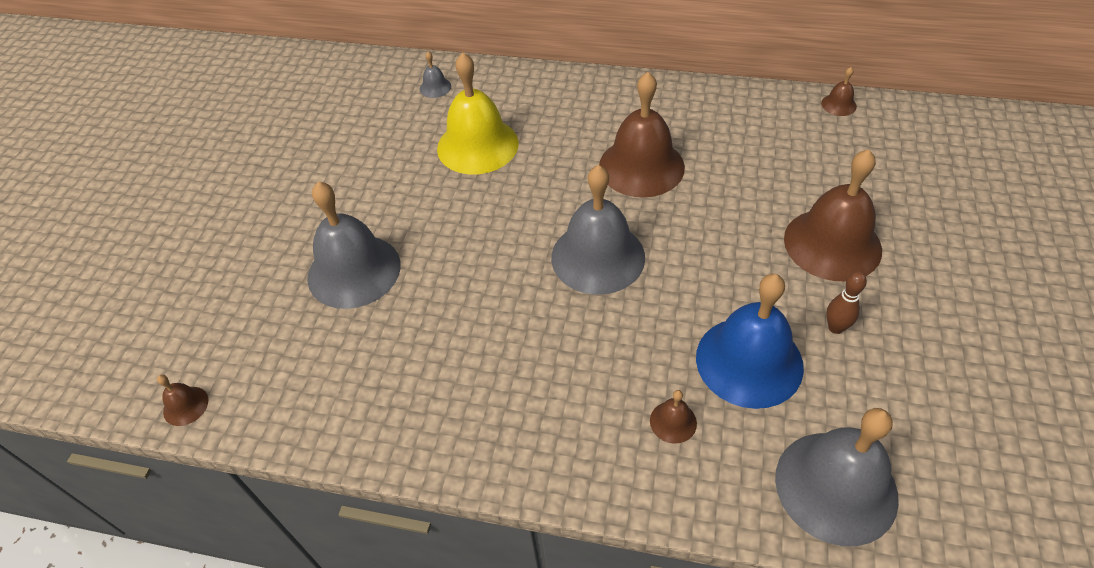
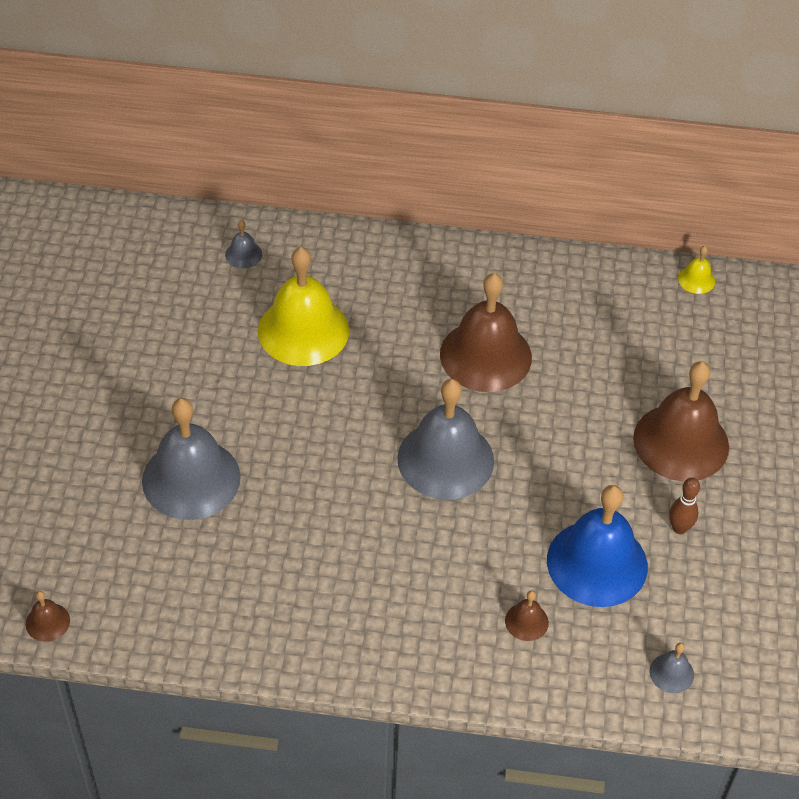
camera: 10 degrees left, 0 degrees up
grey bell [775,408,899,546] -> grey bell [650,643,694,693], size x0.42
brown bell [821,67,857,116] -> yellow bell [678,246,715,294]

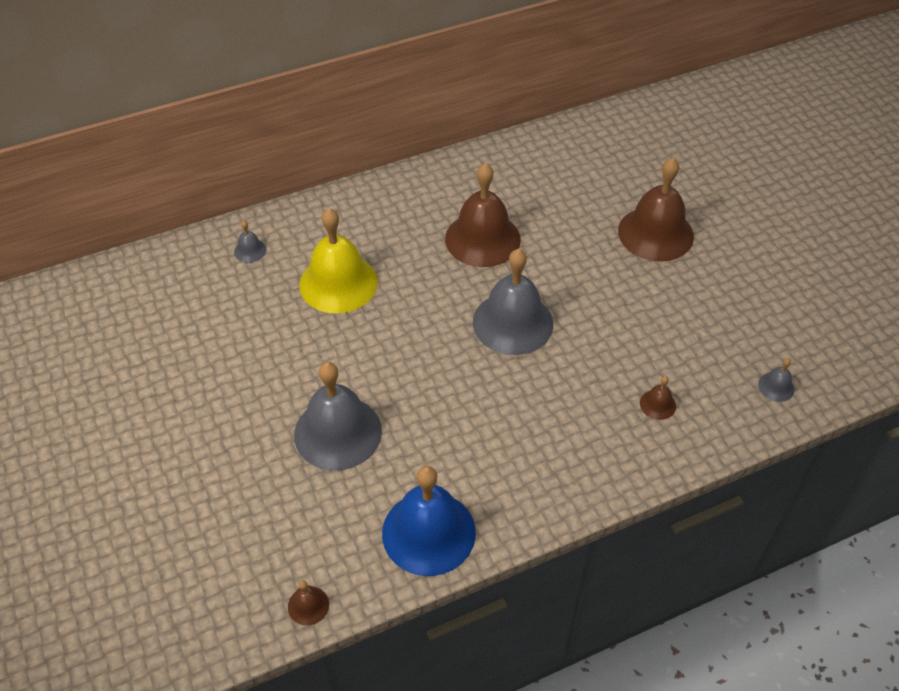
camera: 30 degrees left, 0 degrees up
blue bell [547,485,648,607] -> blue bell moved to [382,466,476,576]
brown bowling pin [669,478,700,534] -> none
yellow bell [678,246,715,294] -> none

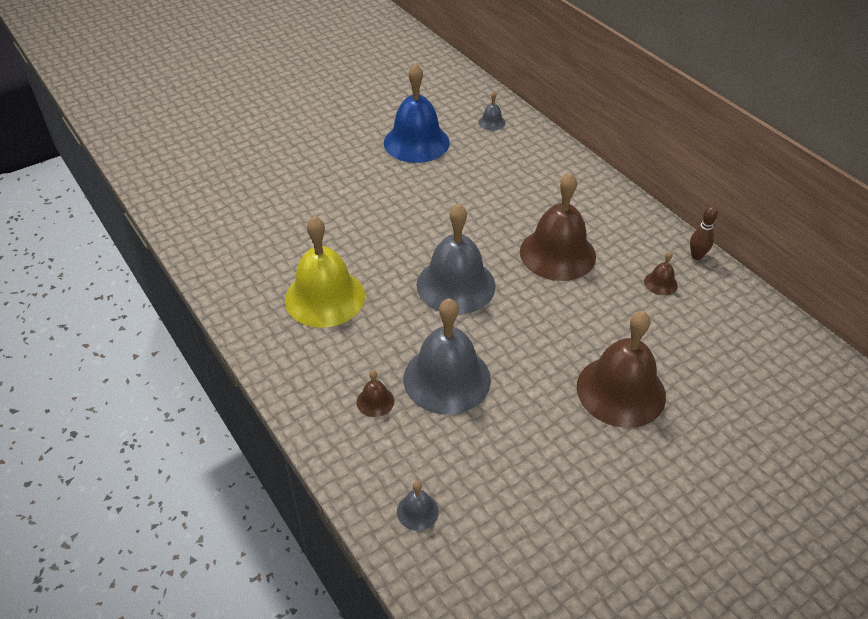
camera: 80 degrees right, 5 degrees down
brown bell [288,580,329,625] -> brown bell moved to [644,251,678,295]
grey bell [294,362,382,471] -> grey bell moved to [403,298,491,415]
yellow bell [299,208,378,314] -> yellow bell moved to [285,216,365,328]
blue bell [382,466,476,576] -> blue bell moved to [384,63,450,163]
none -> brown bowling pin [690,206,718,260]

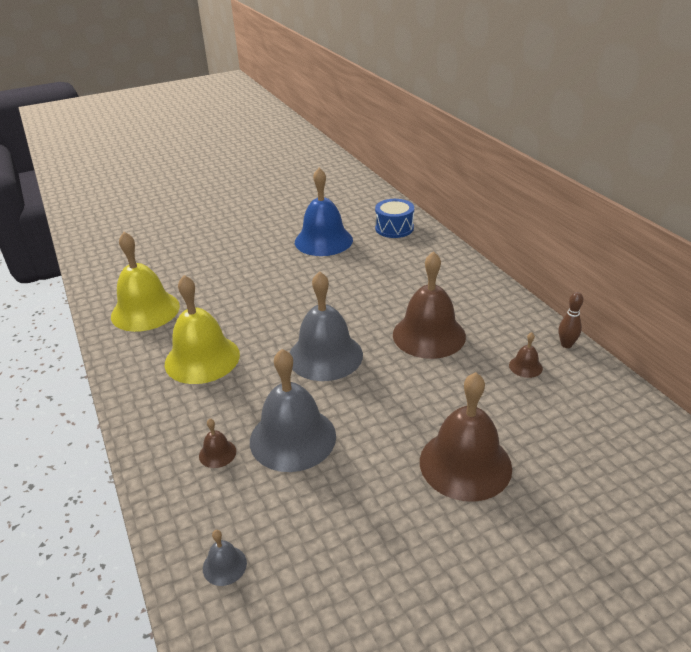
camera: 10 degrees right, 10 degrees down
grey bell [479,91,506,130] -> blue drum [375,199,414,238]
none -> yellow bell [111,232,180,332]

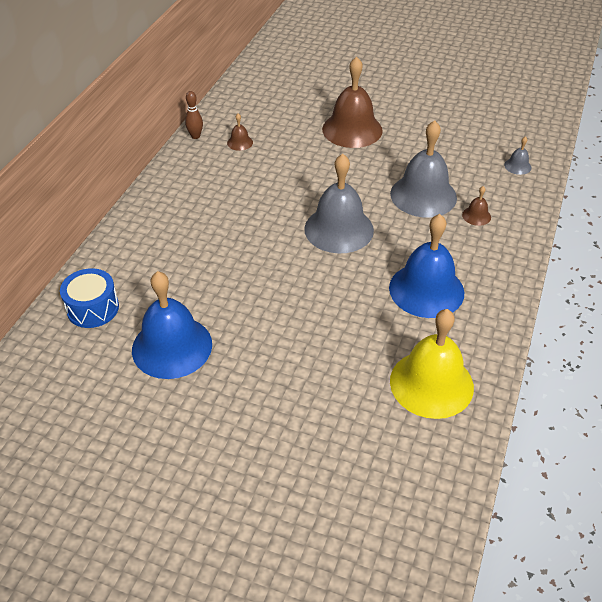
camera: 135 degrees left, 10 degrees up
yellow bell [165,275,240,384] -> blue bell [389,214,464,318]
brown bell [393,251,466,359] -> none

